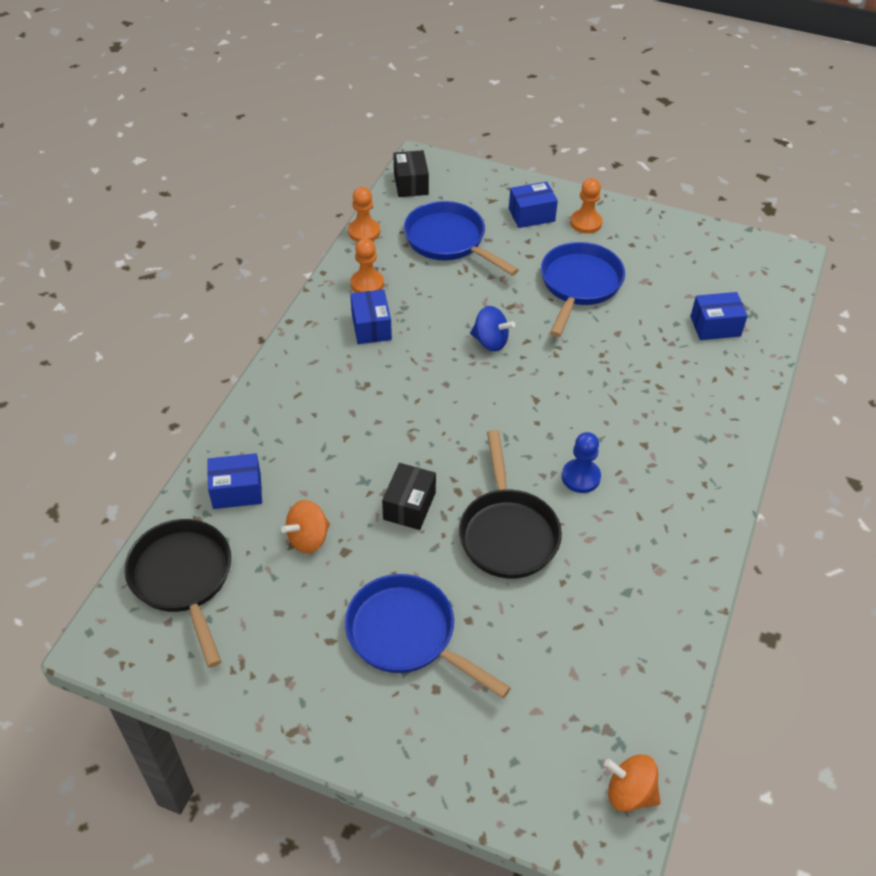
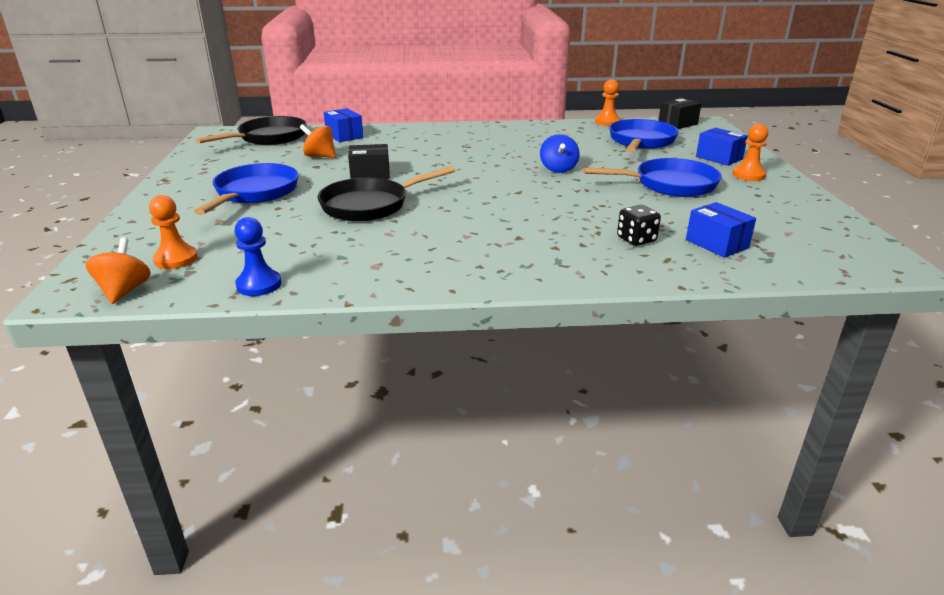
camera: 65 degrees right, 20 degrees down
orange pawn [350,238,384,293] -> orange pawn moved to [149,195,198,269]
blue box [350,289,392,344] -> none
blue pawn [562,432,601,493] -> blue pawn moved to [235,217,281,296]
none -> black dice [617,205,661,246]

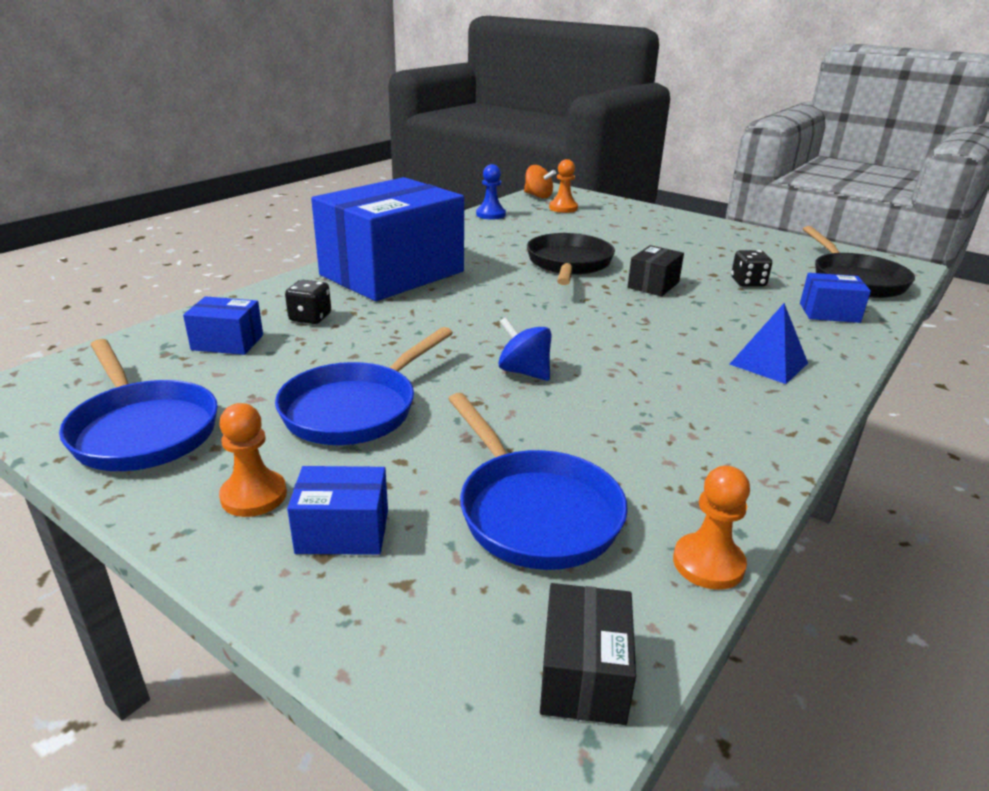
camera: 130 degrees right, 0 degrees up
blue pan [194,163,298,215] -> blue pan moved to [59,339,218,471]
orange spinning top [300,124,336,158] -> black dice [731,250,772,287]
none -> blue box [311,177,464,301]
none -> blue pyramid [730,303,808,384]

